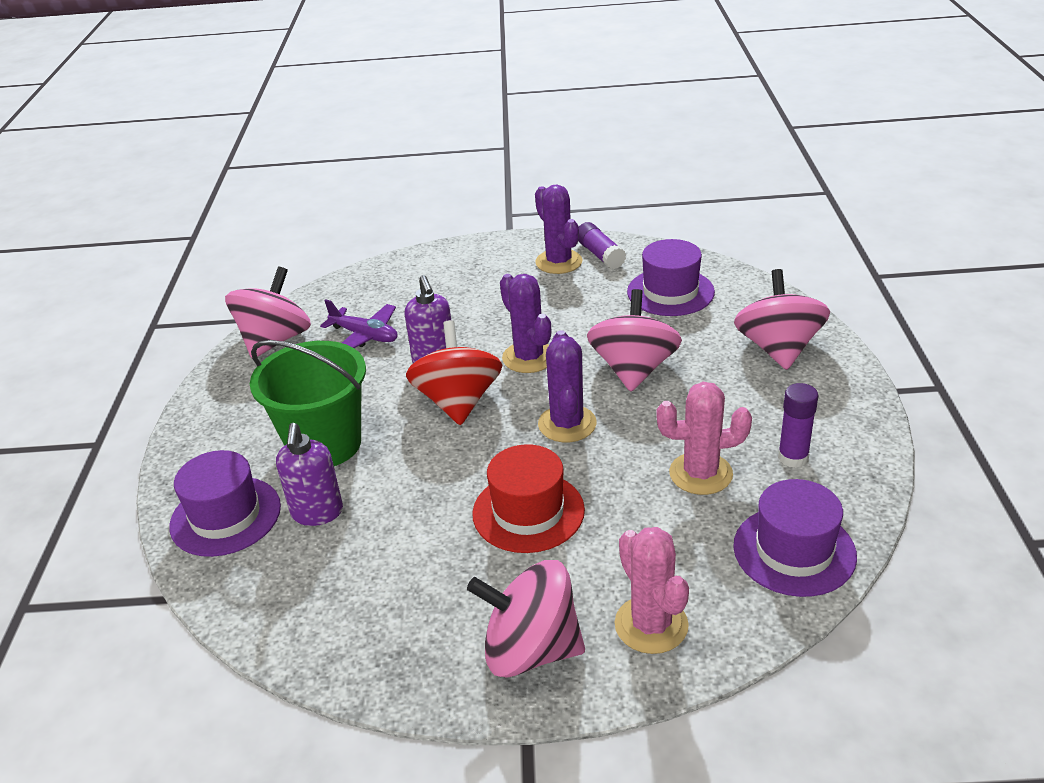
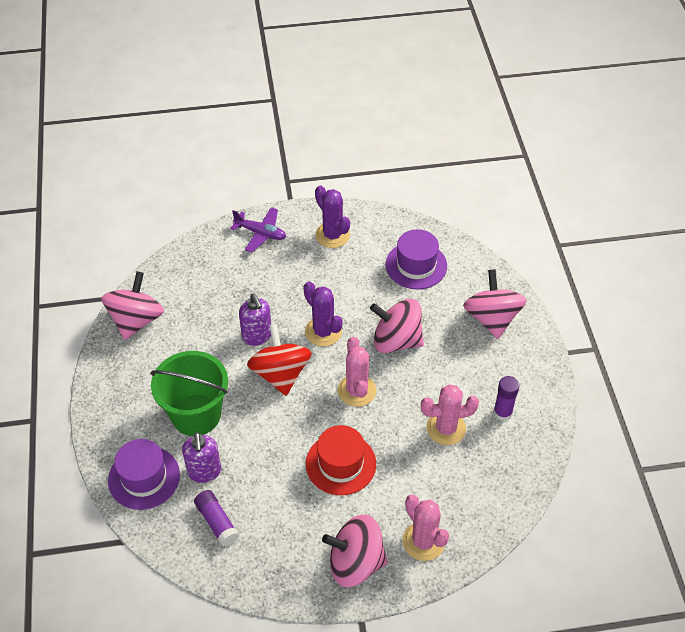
camera: 10 degrees left, 15 degrees up
purple plane [320,300,398,348] -> purple plane moved to [230,207,286,252]
purple cactus [538,330,597,442] -> pink cactus [338,337,376,407]
purple glue stick [578,222,626,269] -> purple glue stick moved to [194,490,239,547]
pink spinning top [587,289,682,392] -> pink spinning top turned 75 degrees counterclockwise [370,299,424,353]
purple hat [733,479,857,597] -> none

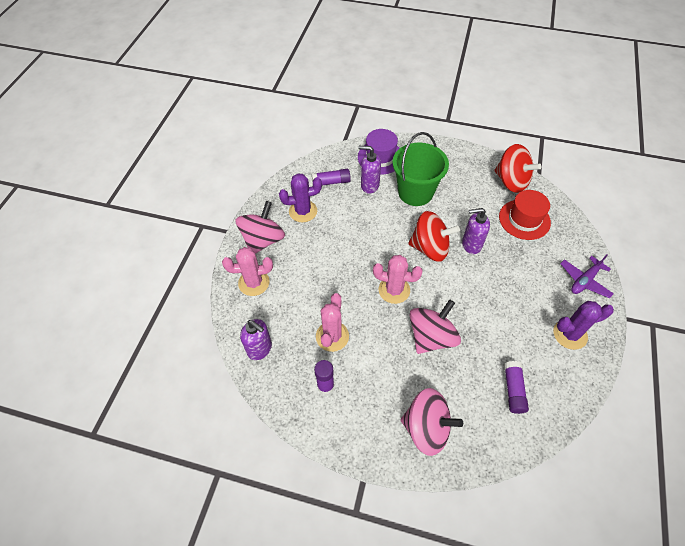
camera: 115 degrees right, 5 degrees up
pink spinning top [101,271,164,340] -> red spinning top [494,144,541,193]
purple cactus [303,282,343,346] -> purple cactus moved to [279,173,322,222]
red hat [306,425,376,495] -> red hat moved to [499,190,551,240]
purple hat [385,229,447,289] -> purple glue stick [504,361,529,414]
none -> purple soap dispenser [240,319,272,360]

